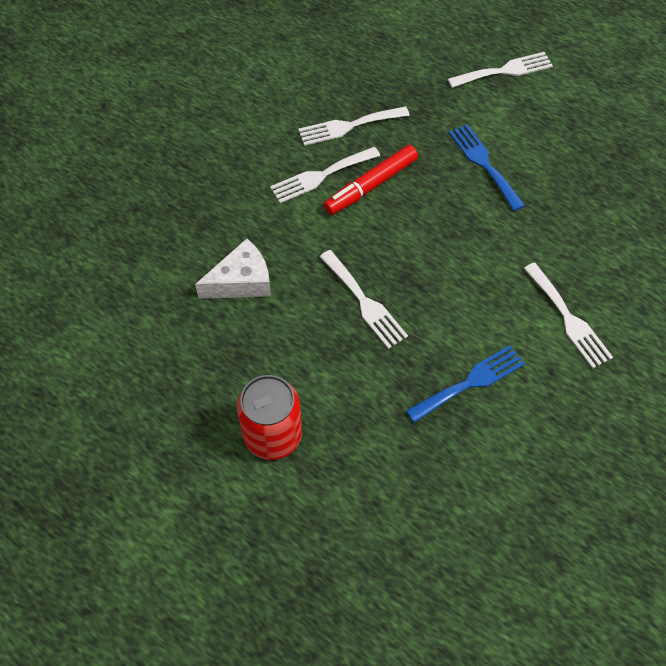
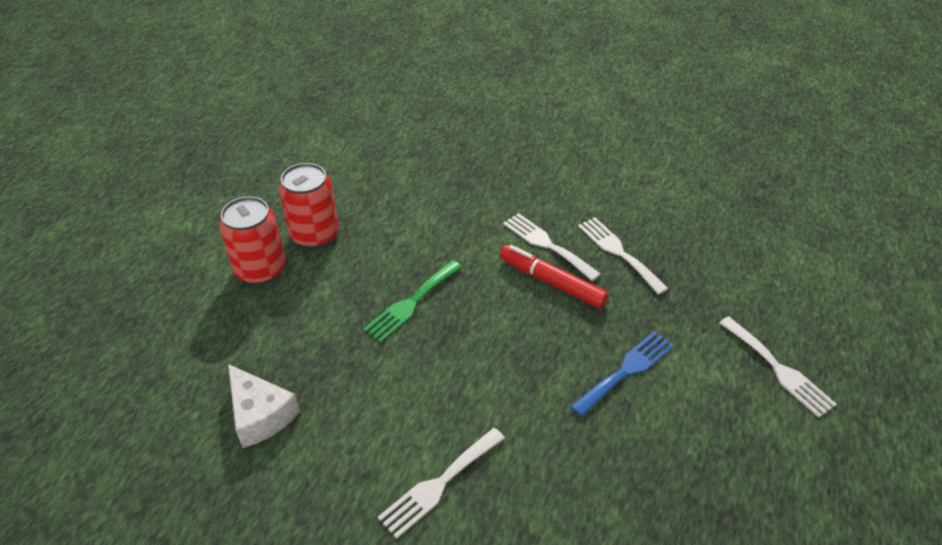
camera: 75 degrees right, 15 degrees down
white cheese [195,238,271,299] -> white cheese moved to [228,364,300,448]
white fork [320,250,408,349] -> green fork [363,260,462,342]
blue fork [406,345,525,423] -> none
none -> red can [279,163,339,248]

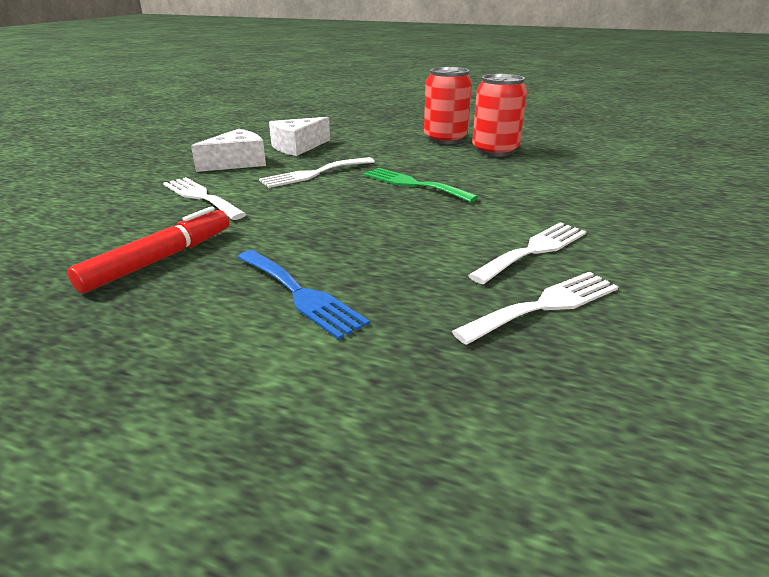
camera: 90 degrees right, 15 degrees down
red marker [500,245,608,308] -> red marker moved to [67,207,229,293]
white fork [719,316,837,418] -> white fork moved to [259,157,375,188]
none -> white cheese [191,129,266,172]

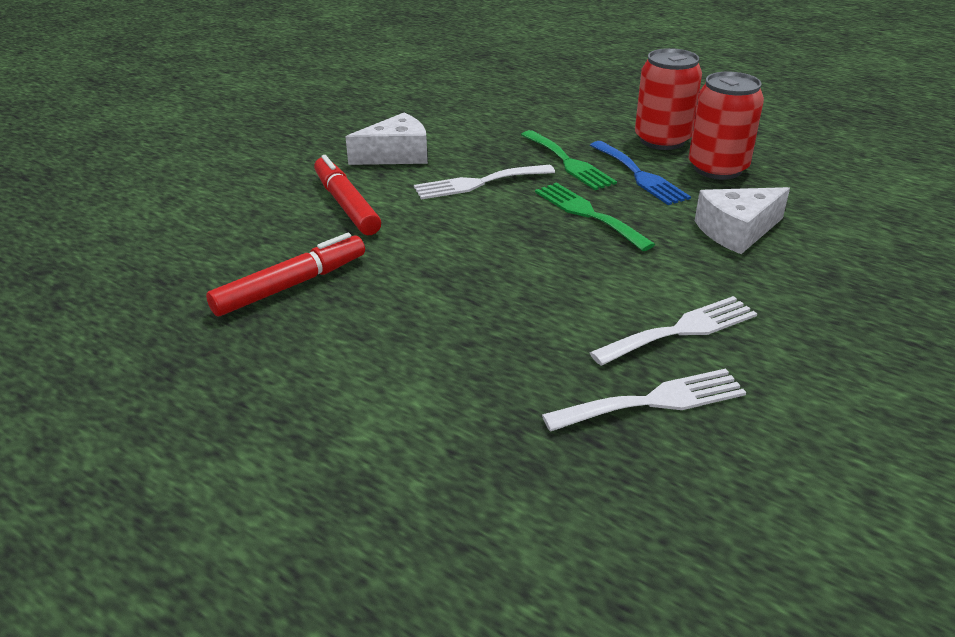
camera: 15 degrees right, 5 degrees up
white fork [163,177,246,220] -> red marker [314,155,381,235]
blue fork [237,250,370,340] -> blue fork moved to [590,141,691,205]
white cheese [269,117,330,156] -> white cheese moved to [695,187,790,254]
none -> green fork [521,130,617,190]

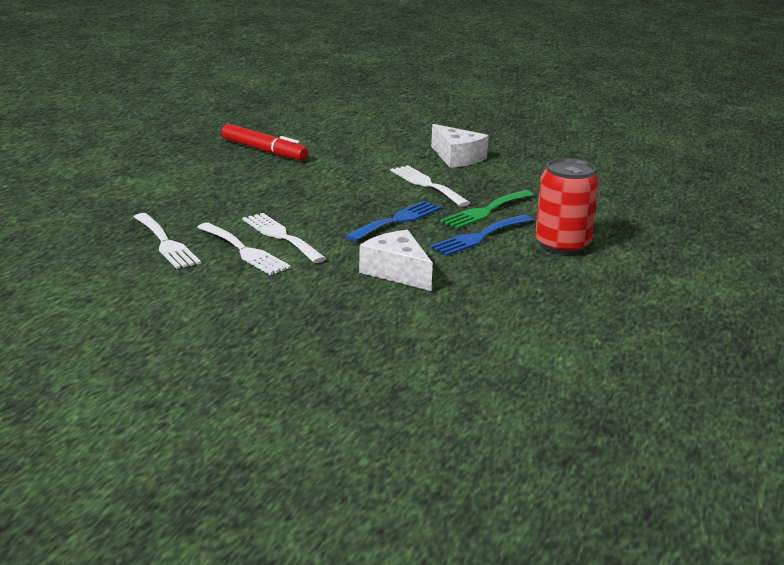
camera: 75 degrees right, 10 degrees down
red marker [314,155,381,235] -> none
green fork [535,183,656,251] -> blue fork [345,201,441,242]
red can [688,72,764,179] -> none
none -> white fork [242,213,326,263]

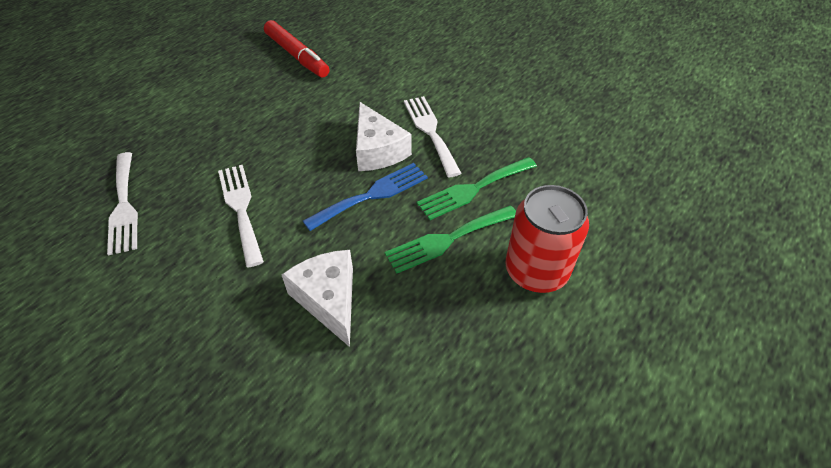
camera: 15 degrees right, 25 degrees up
white fork [197,223,291,275] -> none
blue fork [429,215,533,256] -> green fork [385,205,516,274]
white cheese [431,124,489,168] -> white cheese moved to [356,102,412,171]

